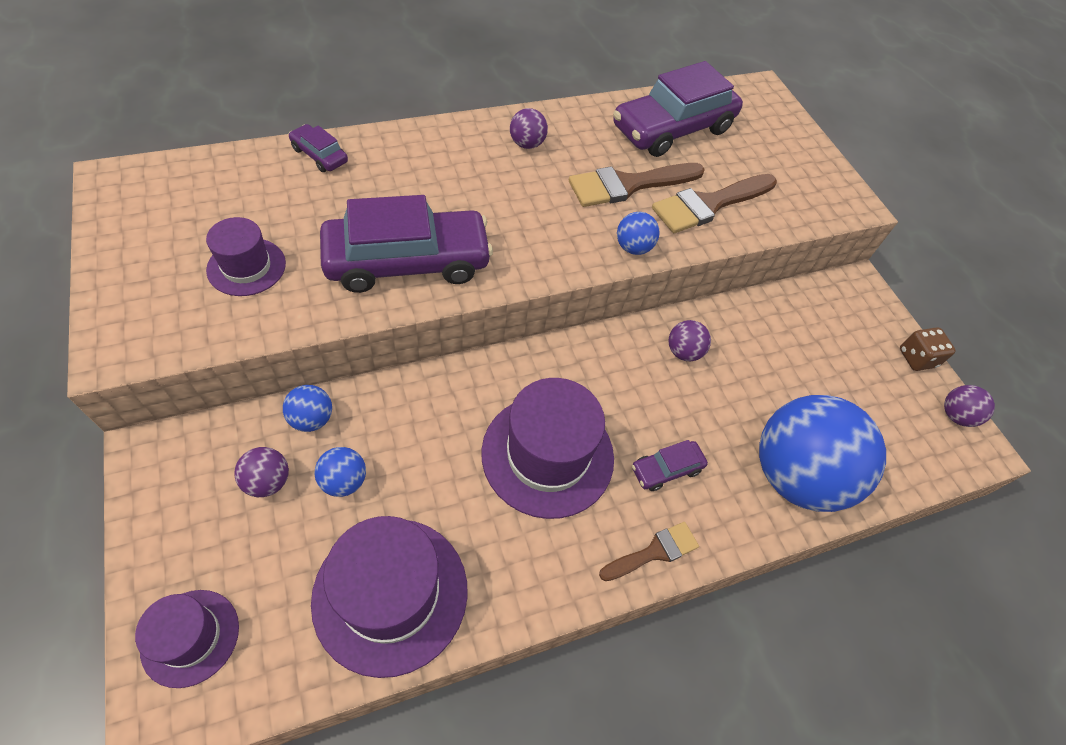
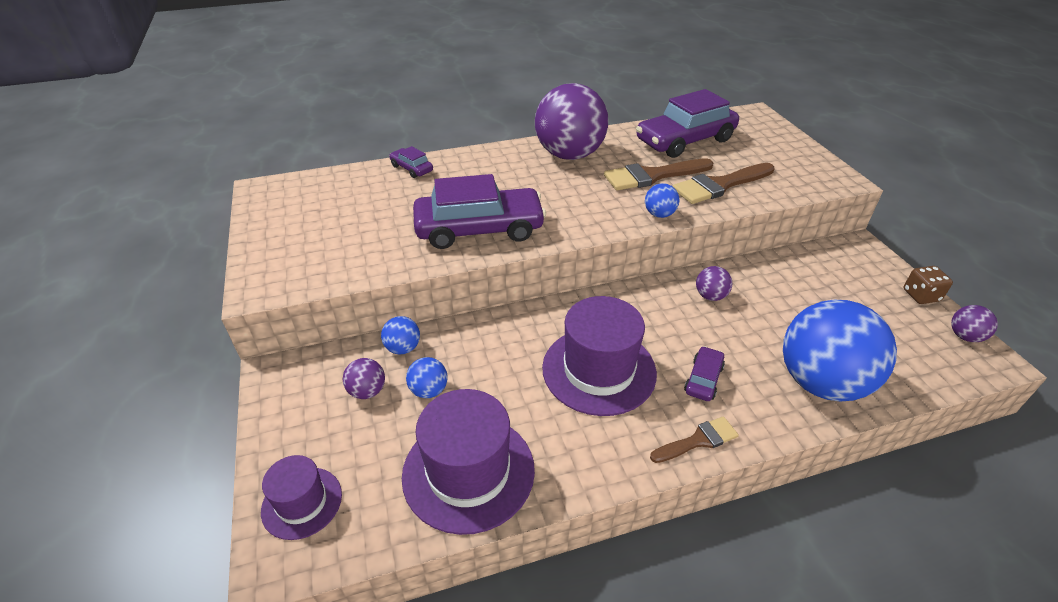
camera: 10 degrees right, 15 degrees down
purple hat [206,217,286,296] -> none
purple ball [510,108,548,149] -> purple ball [535,83,608,160], size x2.43
purple car [632,440,708,491] -> purple car turned 135 degrees clockwise [684,346,725,401]

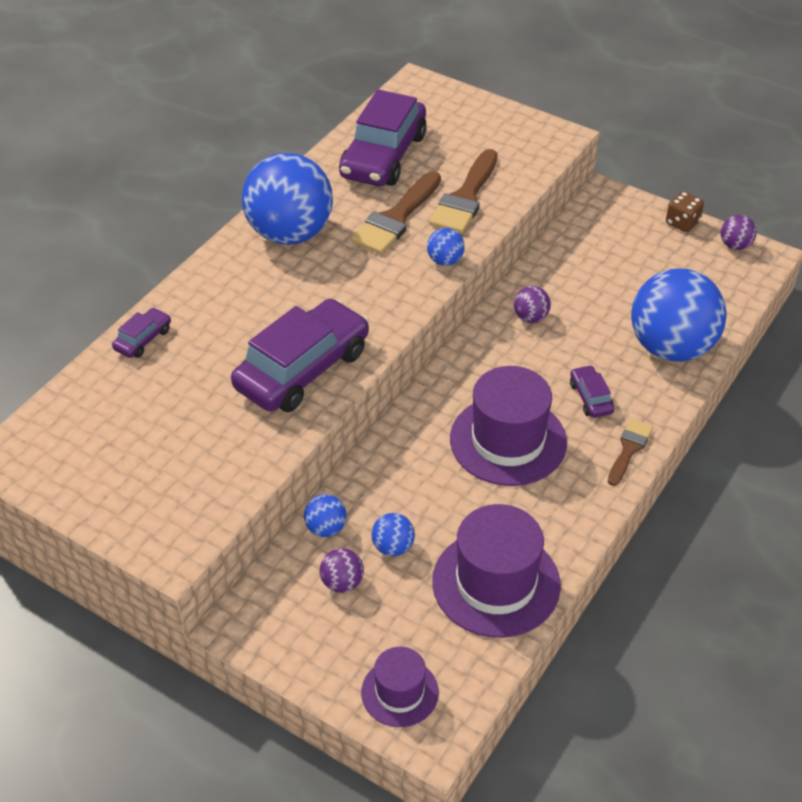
camera: 40 degrees left, 5 degrees up
purple car [389,146,433,178] -> purple car turned 120 degrees clockwise [112,308,171,358]
purple ball [535,83,608,160] -> blue ball [242,153,333,245]

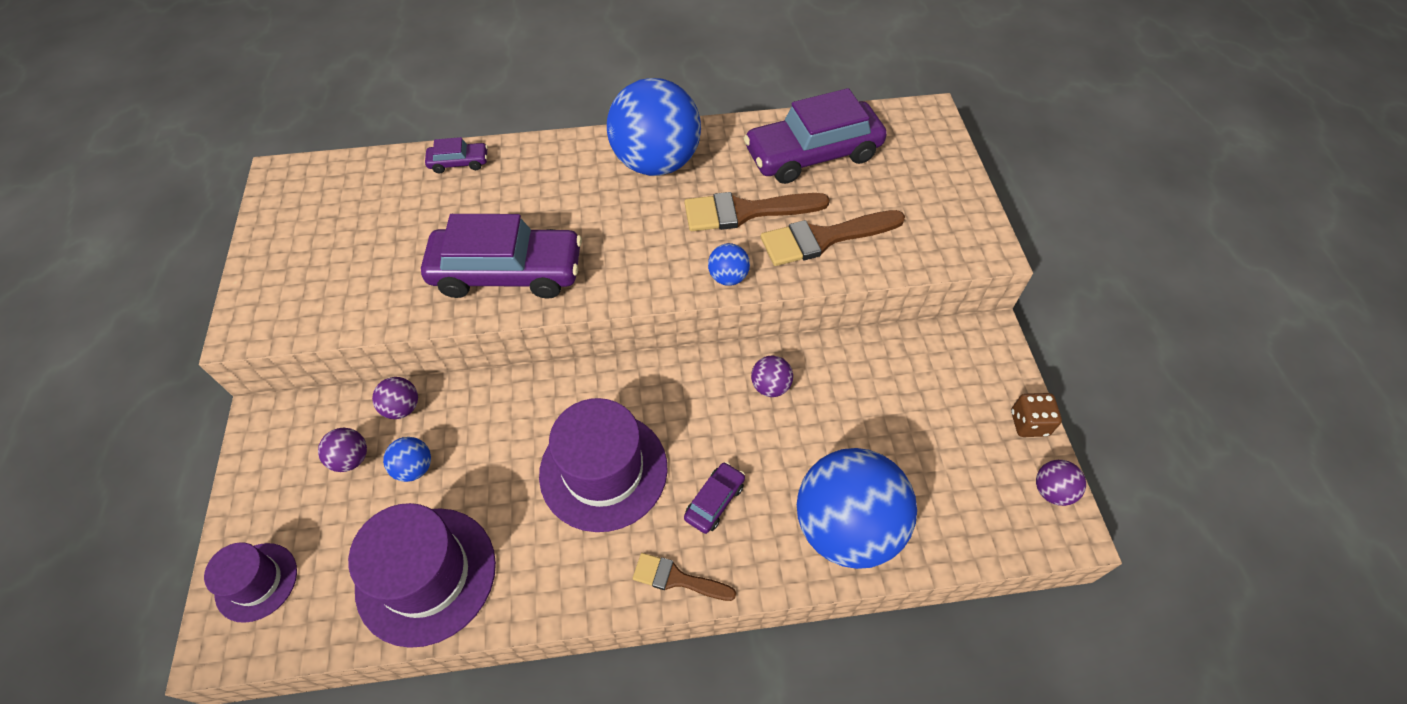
camera: 50 degrees right, 10 degrees up
blue ball [304,494,347,537] -> purple ball [372,377,418,419]
brown brush [608,419,653,486] -> brown brush turned 150 degrees counterclockwise [633,553,736,601]

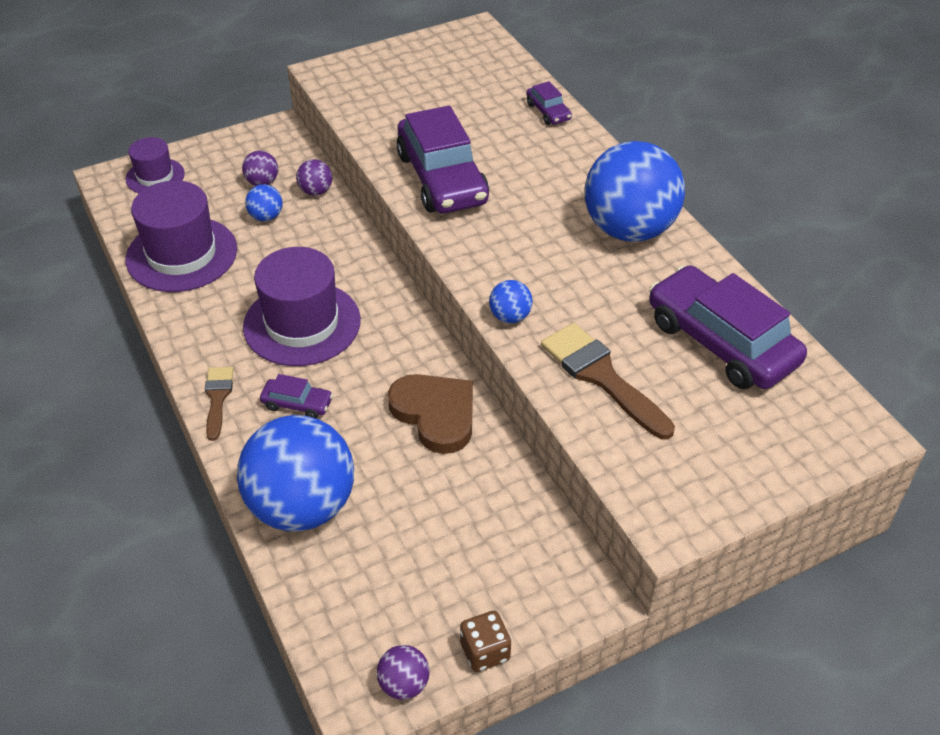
camera: 70 degrees right, 10 degrees down
brown brush [684,192,830,231] -> none
purple ball [751,356,793,397] -> brown heart [388,374,473,454]

